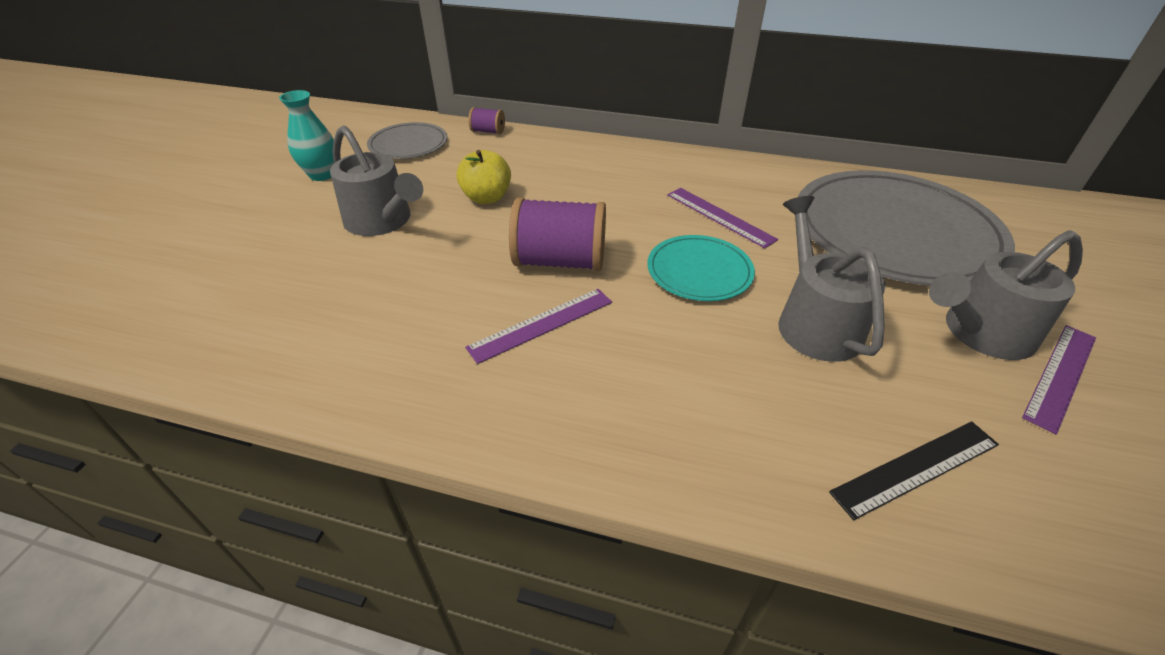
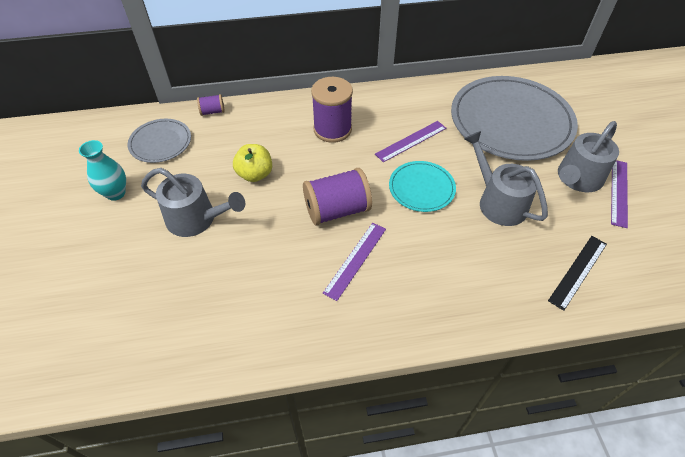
camera: 25 degrees left, 10 degrees up
purple ruler [667,188,778,248] -> purple ruler turned 60 degrees counterclockwise [375,121,446,162]
none -> purple spool [311,77,353,143]

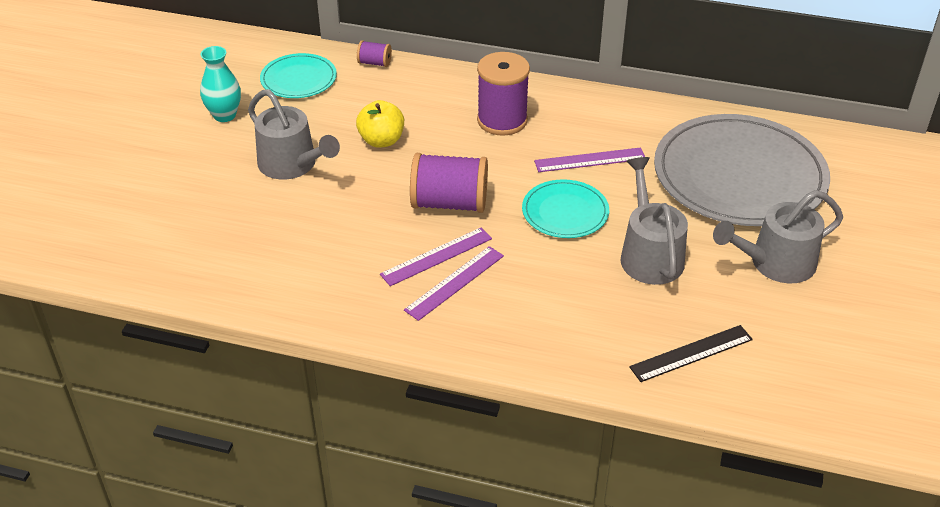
camera: 25 degrees right, 10 degrees down
grey plate [128,119,191,163] -> turquoise plate [260,53,337,98]
purple ruler [611,160,628,228] -> purple ruler moved to [404,246,504,321]

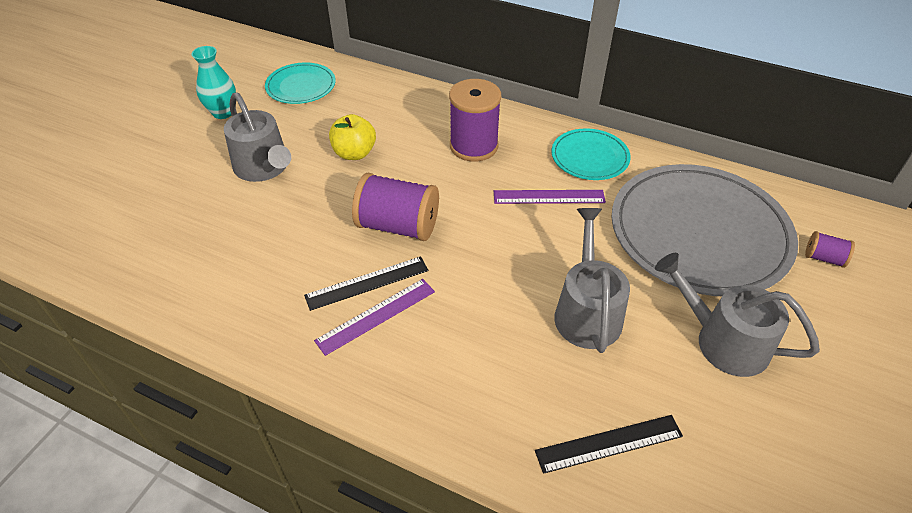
camera: 10 degrees right, 5 degrees up
purple spool [357,40,392,67] -> purple spool moved to [805,231,855,268]
purple ruler [380,228,492,286] -> black ruler [304,256,428,311]
turquoise plate [522,179,609,238] -> turquoise plate moved to [552,128,631,180]
grey watering can [713,190,843,283] -> grey watering can turned 45 degrees clockwise [655,253,820,377]

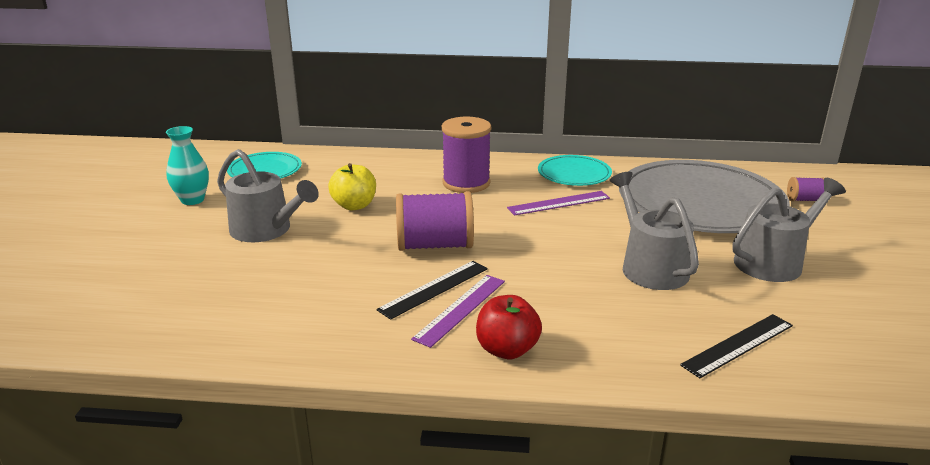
camera: 20 degrees left, 20 degrees down
grey watering can [655,253,820,377] -> grey watering can turned 135 degrees clockwise [733,178,846,282]
none -> red apple [476,295,542,359]

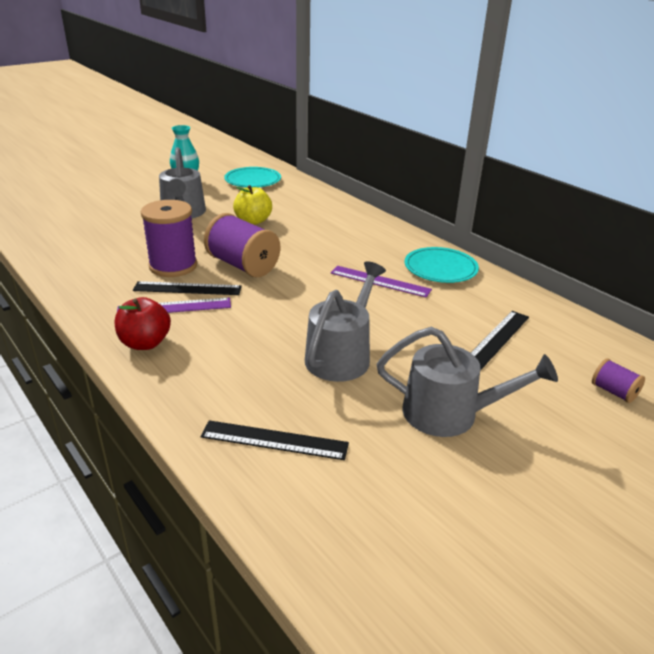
camera: 45 degrees right, 5 degrees up
purple spool [442,116,491,193] -> purple spool moved to [141,200,197,277]
grey plate [619,160,790,233] -> black ruler [471,311,529,370]

